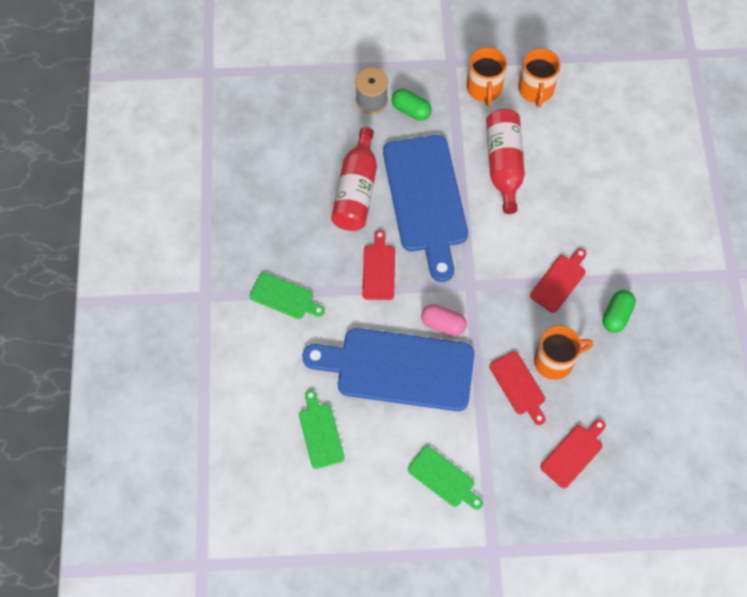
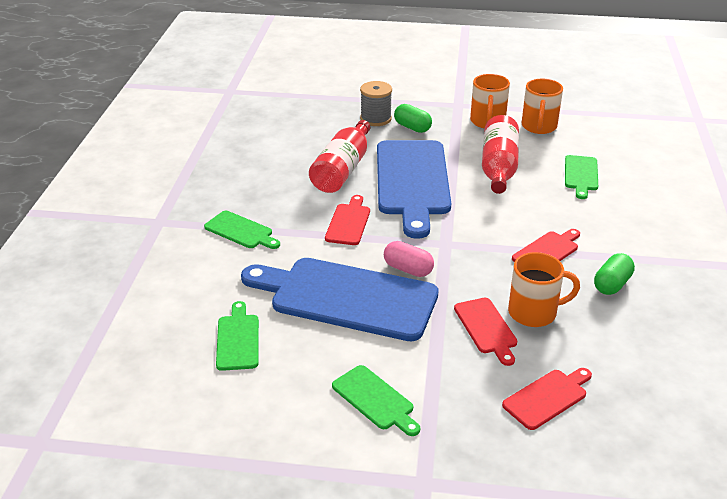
camera: 10 degrees right, 30 degrees down
none -> green cutting board [565,155,598,199]

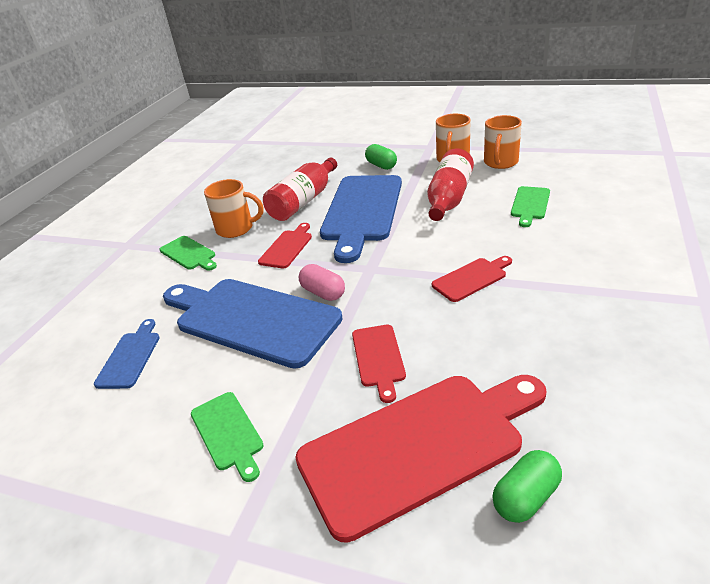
camera: 15 degrees right, 0 degrees up
green cutting board [216,301,259,371] -> blue cutting board [94,319,160,389]
grey spool [360,81,392,126] -> none
red cutting board [502,368,592,430] -> red cutting board [295,375,547,543], size x2.16
orange mug [508,252,580,327] -> orange mug moved to [204,179,263,238]
green capsule [594,253,635,295] -> green capsule moved to [492,450,562,523]

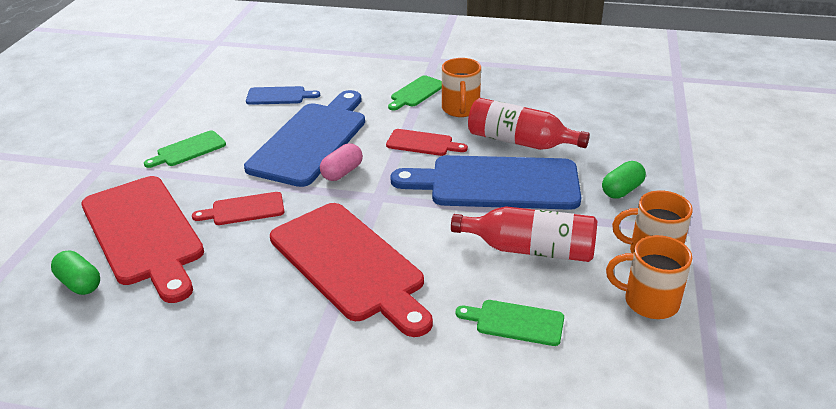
camera: 80 degrees right, 0 degrees up
red cutting board [432,256,512,302] -> red cutting board [270,203,433,337], size x2.16

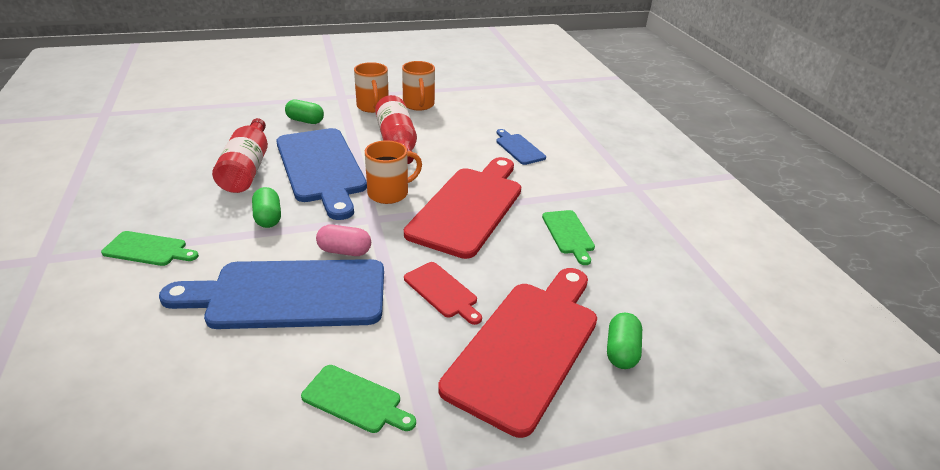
camera: 120 degrees left, 0 degrees up
blue cutting board [246,86,320,105] -> blue cutting board moved to [496,129,546,165]
red cutting board [386,129,468,156] -> green capsule [252,187,281,228]
orange mug [442,58,481,117] -> orange mug moved to [365,140,422,204]
green cutting board [456,300,564,346] -> green cutting board moved to [542,210,595,265]

